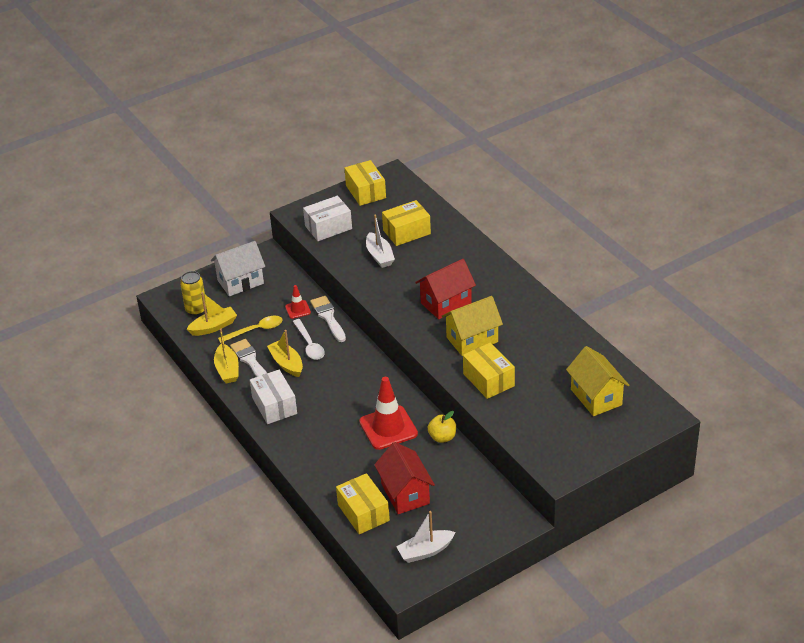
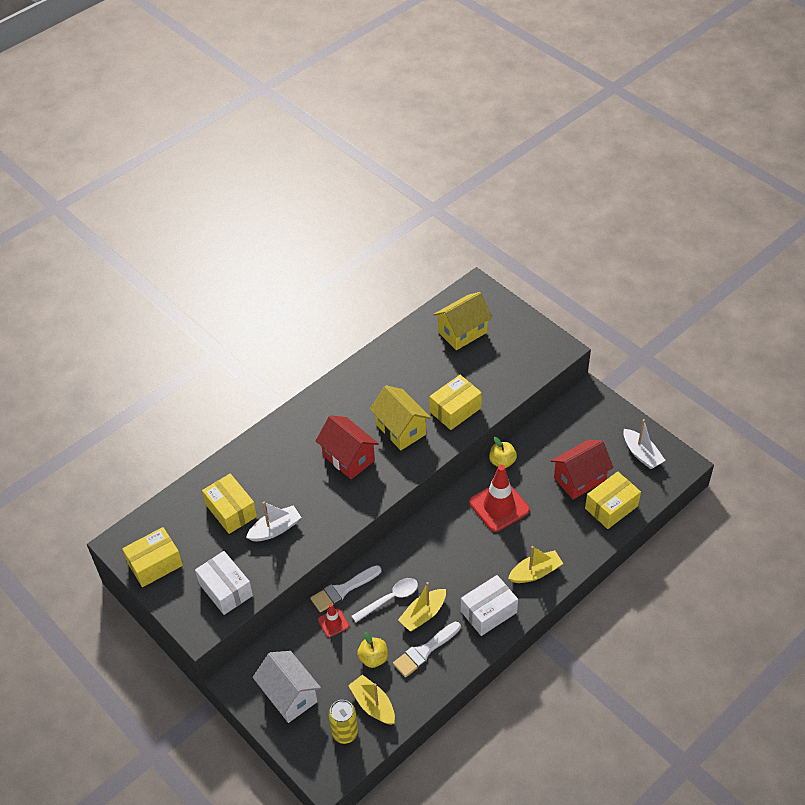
camera: 100 degrees left, 10 degrees up
yellow boat [214,328,239,383] -> yellow boat moved to [508,546,563,583]
yellow spoon [218,316,283,343] -> yellow apple [357,632,388,668]

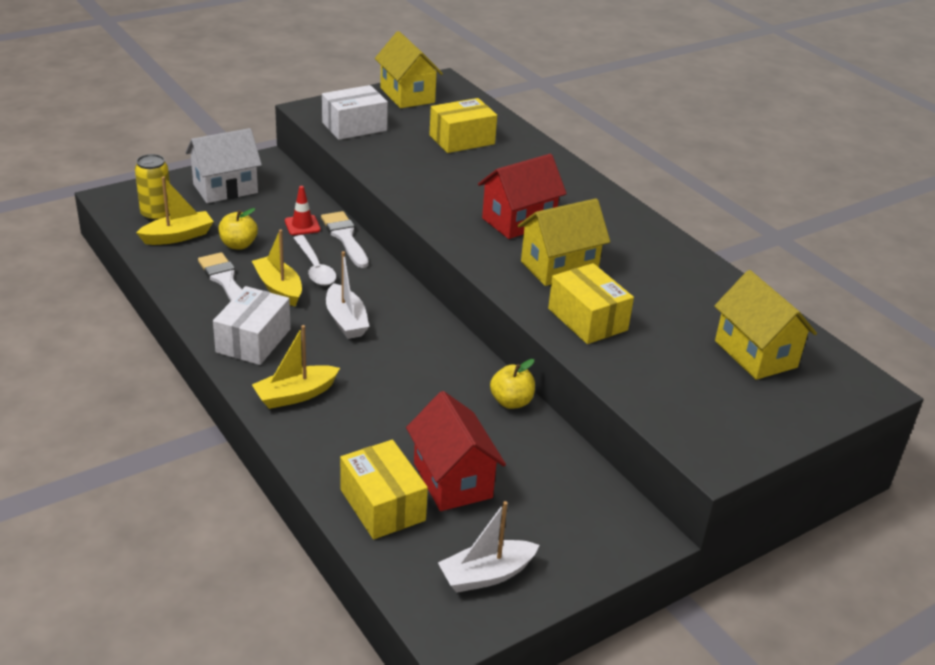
camera: 95 degrees right, 15 degrees down
yellow box [122,527,183,587] -> yellow house [375,31,443,108]
white boat [246,502,302,541] -> white boat moved to [326,251,369,339]
white box [461,575,518,636] -> white box turned 45 degrees clockwise [213,286,291,365]
red traffic cone [469,465,530,532] -> none
yellow boat [508,546,563,583] -> yellow boat turned 75 degrees clockwise [252,325,340,409]

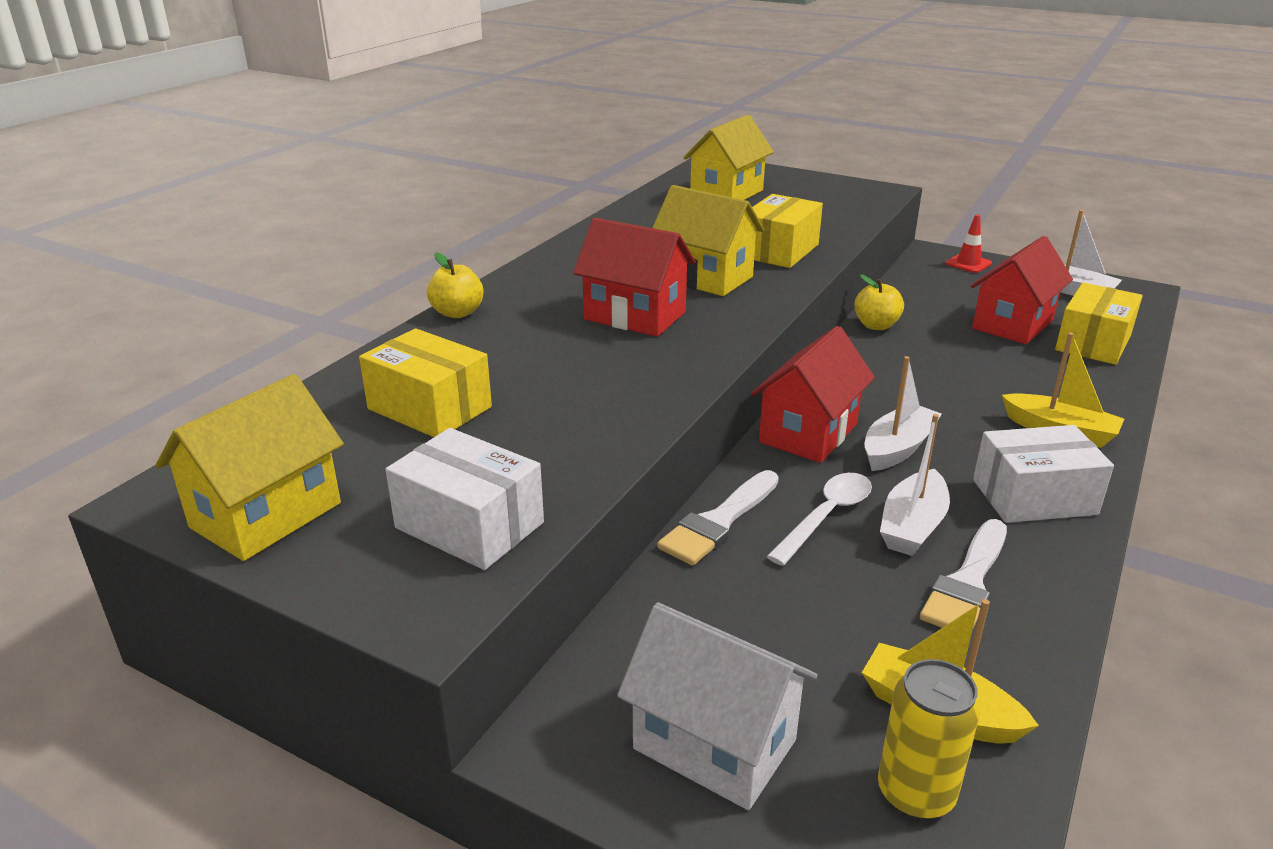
camera: 115 degrees left, 5 degrees down
yellow apple [219,208,258,249] -> yellow apple moved to [427,252,484,318]
yellow boat [252,229,302,307] -> white boat [880,414,950,556]
red traffic cone [285,186,321,235] -> red traffic cone moved to [946,215,992,273]
none -> red house [751,326,875,463]

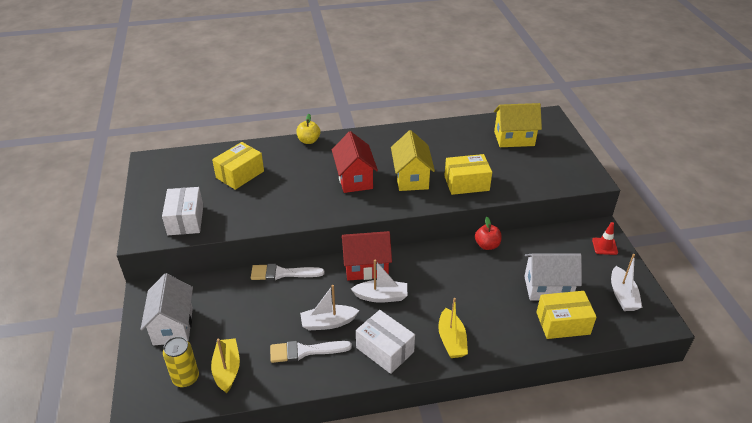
camera: 50 degrees right, 10 degrees up
yellow house [156,374,344,561] -> none
yellow box [359,328,492,437] -> yellow box turned 45 degrees clockwise [212,142,264,190]
white spoon [766,473,872,566] -> none
yellow apple [854,274,904,330] -> red apple [475,217,502,250]
red house [971,236,1073,344] -> white house [524,253,582,301]

